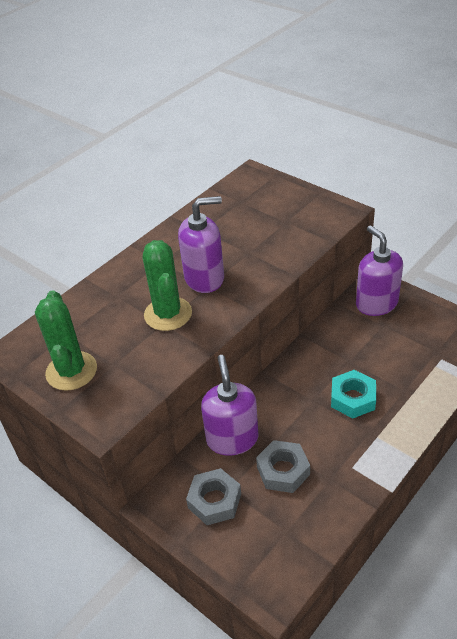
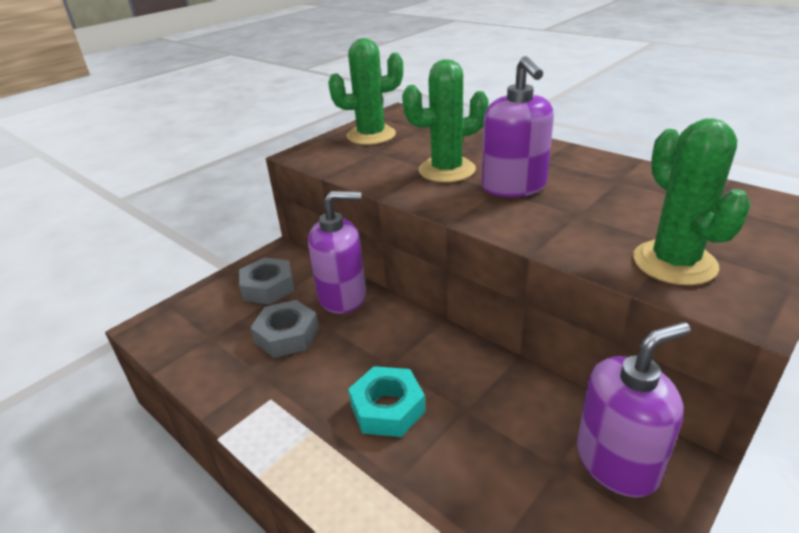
camera: 90 degrees right, 10 degrees down
none -> green cactus [633,118,751,285]

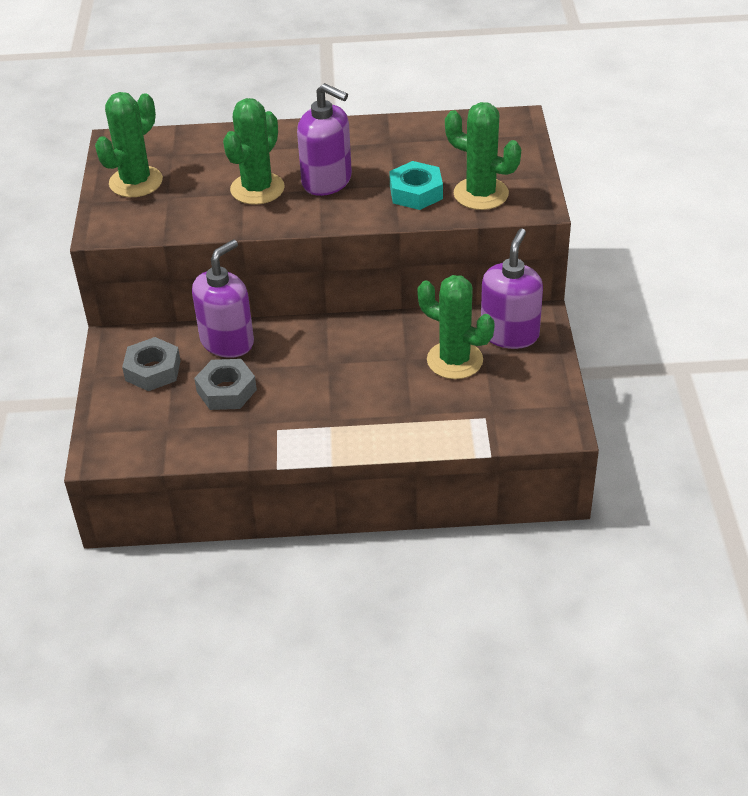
camera: 45 degrees left, 10 degrees up
turquoise nut [348,366,426,437] -> turquoise nut moved to [389,161,443,210]
none -> green cactus [417,275,495,379]

